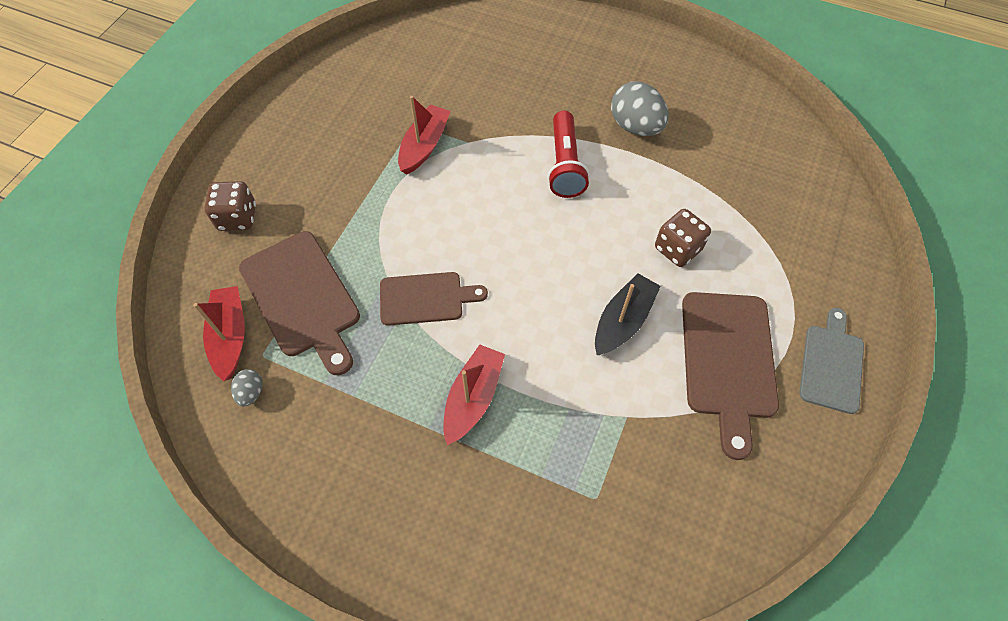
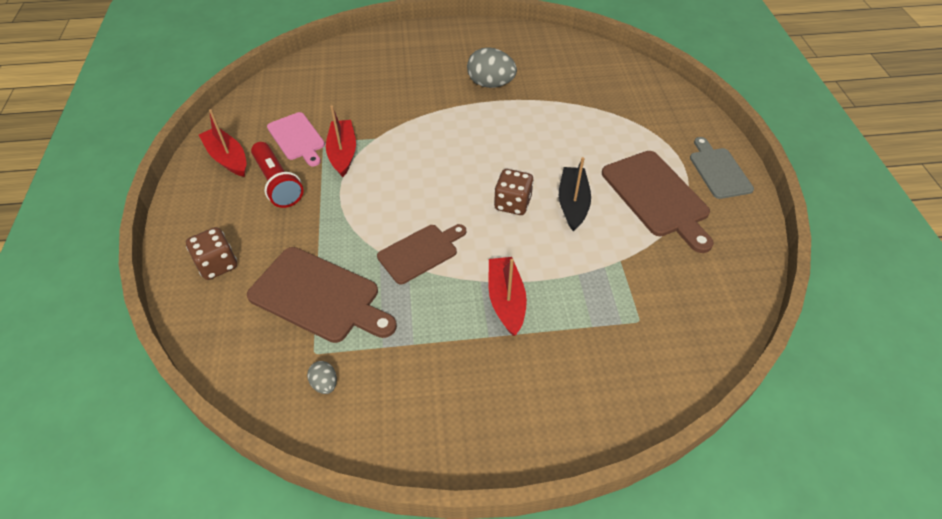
camera: 30 degrees left, 10 degrees down
red boat [193,286,245,381] -> red boat moved to [199,109,246,177]
red flashlight [547,111,590,198] -> red flashlight moved to [251,142,304,208]
brown dice [655,209,711,267] -> brown dice moved to [494,169,534,215]
none -> pink cutting board [267,112,325,166]

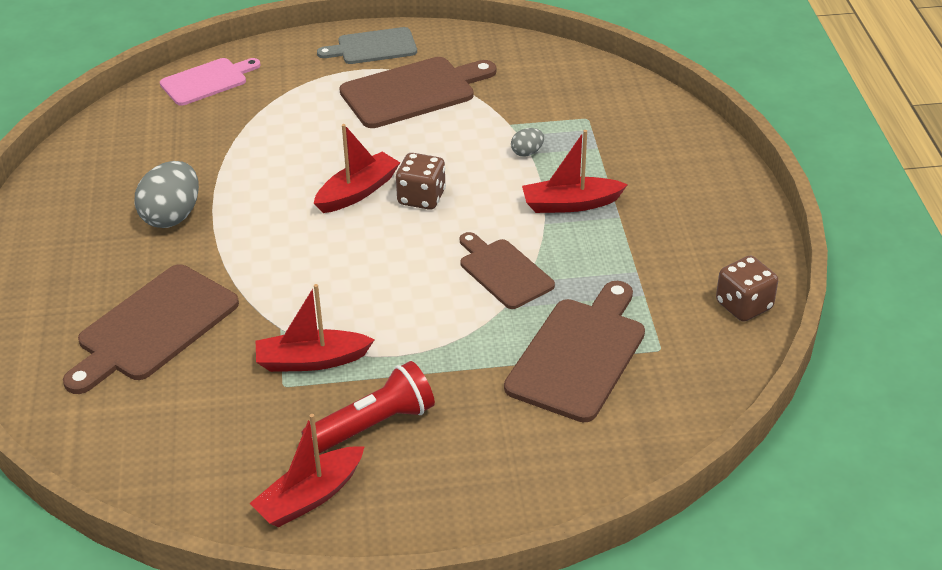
camera: 90 degrees left, 10 degrees down
brown dice [186,227,237,280] -> brown dice moved to [716,256,778,322]
pink cutting board [267,112,325,166] -> pink cutting board moved to [160,58,261,106]
grey egg [307,361,337,394] -> grey egg moved to [511,128,544,157]
black boat [559,157,591,232] -> none
none -> brown cutting board [63,264,239,394]
none -> red boat [313,124,400,213]

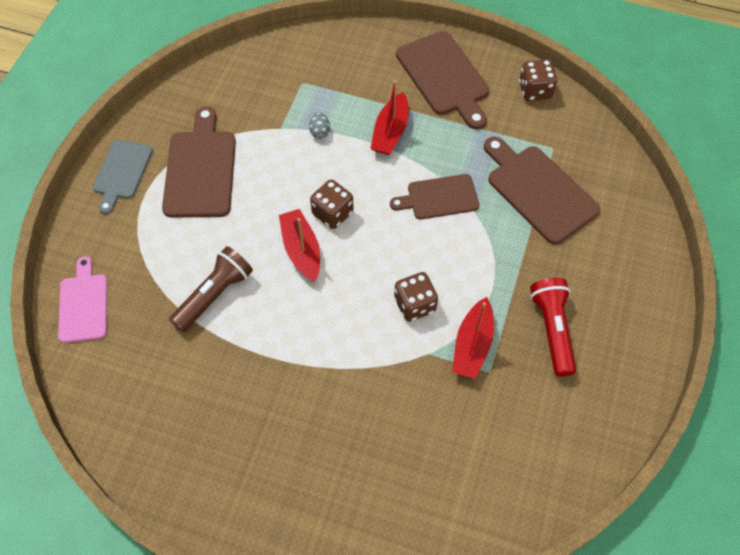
camera: 65 degrees left, 20 degrees up
brown cutting board [63,264,239,394] -> brown cutting board moved to [396,31,489,129]
grey egg [134,161,199,228] -> none
red boat [250,414,365,527] -> none
none -> brown flashlight [169,246,253,332]
none -> brown dice [394,272,438,322]

